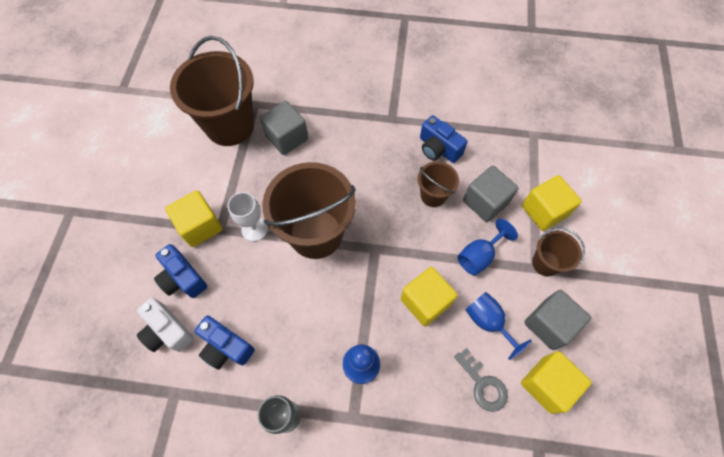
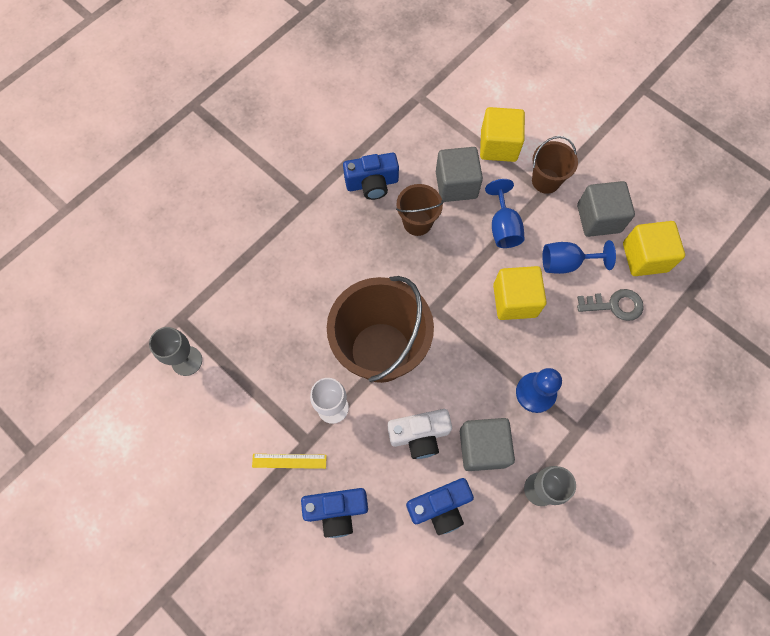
camera: 55 degrees left, 5 degrees up
white camera [137,297,194,352] -> white camera moved to [388,409,452,459]
yellow cube [165,190,222,247] -> yellow ruler [252,454,327,469]
brown bucket [170,36,254,146] -> grey goblet [149,327,202,376]
grey cube [260,101,308,155] -> grey cube moved to [460,418,515,471]

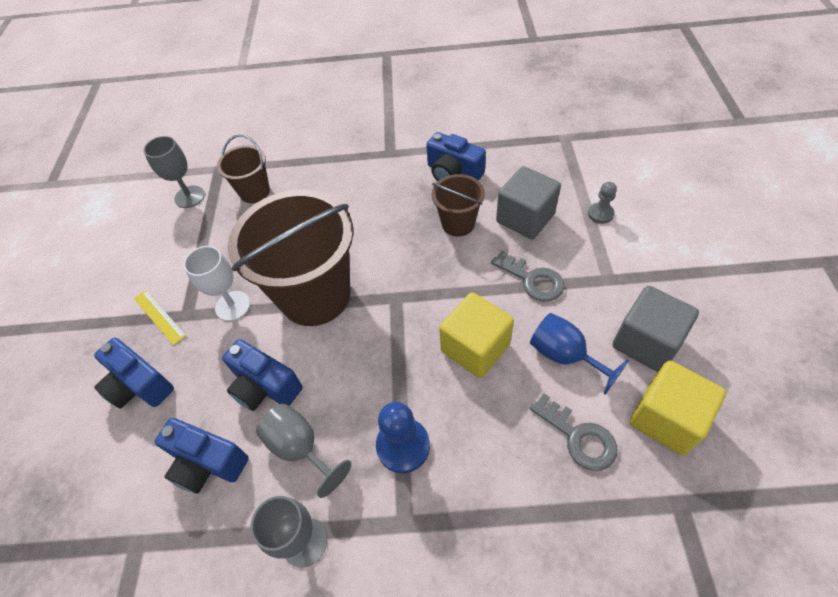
camera: 50 degrees right, 15 degrees down
white camera [388,409,452,459] -> blue camera [222,339,302,411]
grey cube [460,418,515,471] -> grey goblet [256,404,351,498]
yellow cube [480,107,525,162] -> grey pawn [588,182,617,224]
blue goblet [485,179,525,248] -> grey key [491,251,565,302]
brown bucket [532,136,578,194] -> brown bucket moved to [217,134,270,203]

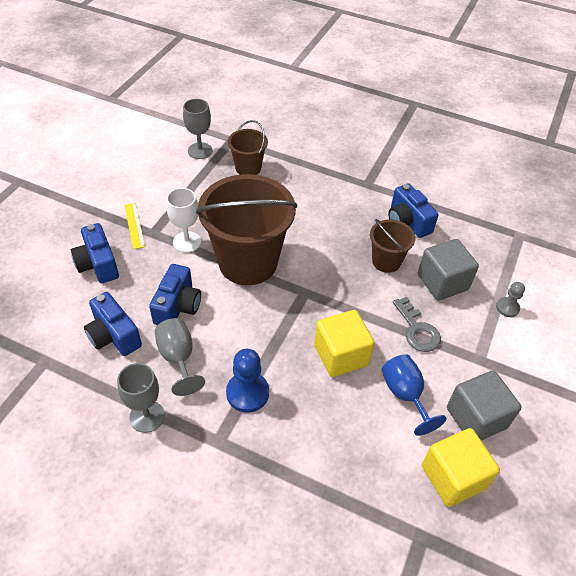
camera: 20 degrees right, 5 degrees down
blue camera [222,339,302,411] -> blue camera turned 135 degrees counterclockwise [149,264,201,325]
grey key [530,393,618,471] -> none

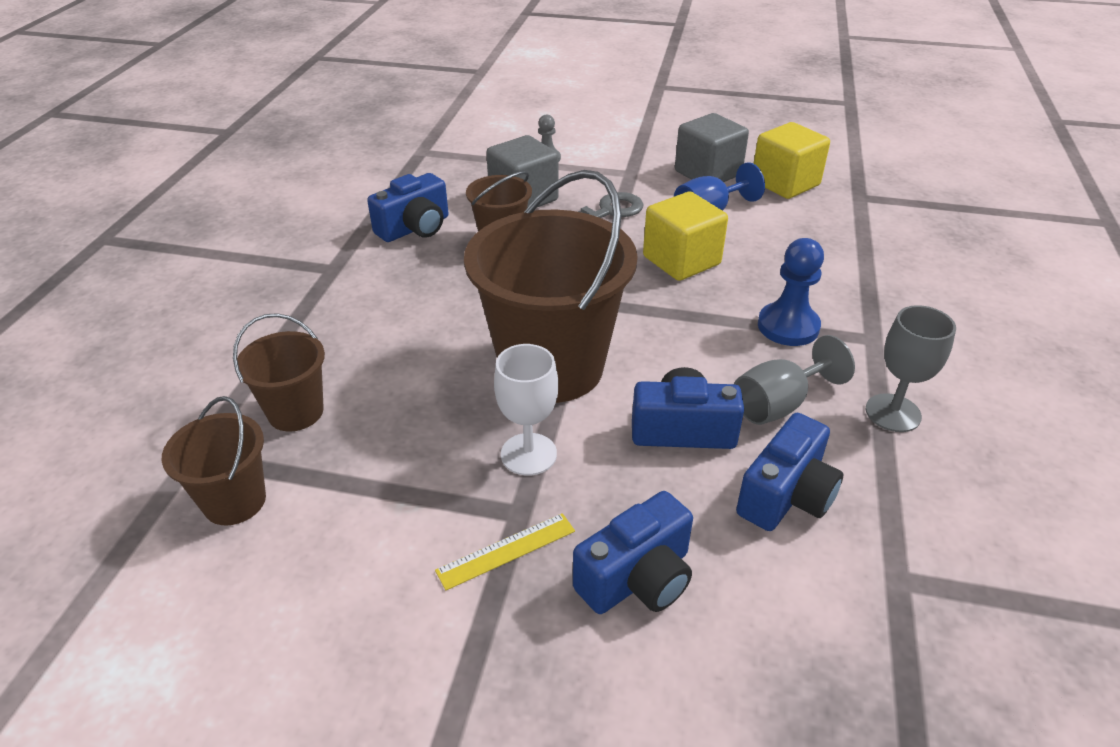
camera: 100 degrees left, 10 degrees down
grey goblet [183,99,212,159] -> brown bucket [162,396,266,525]

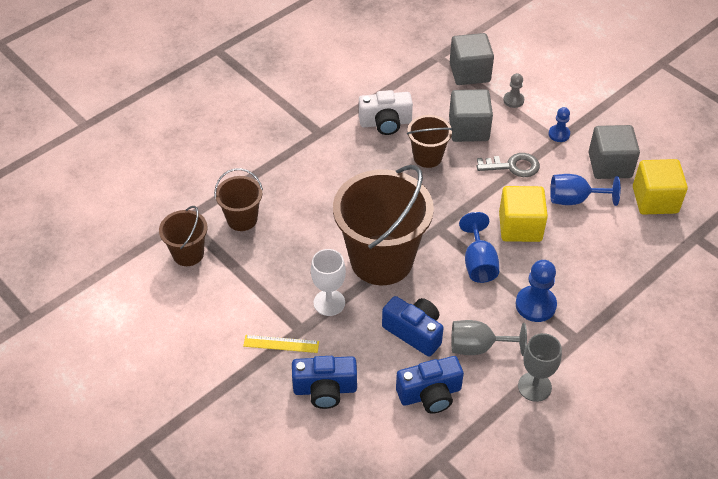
camera: 35 degrees right, 10 degrees up
blue camera [367,173,448,242] -> white camera [359,90,413,135]
none -> grey cube [450,33,494,85]
none -> blue goblet [459,212,499,283]
none -> blue pawn [549,107,570,142]

